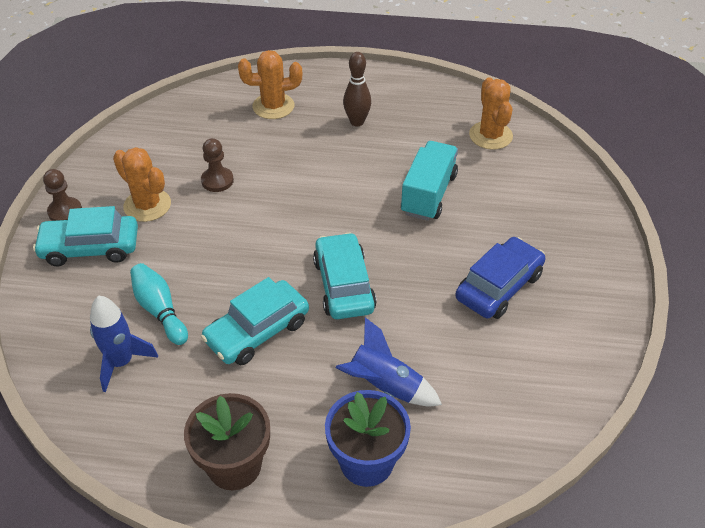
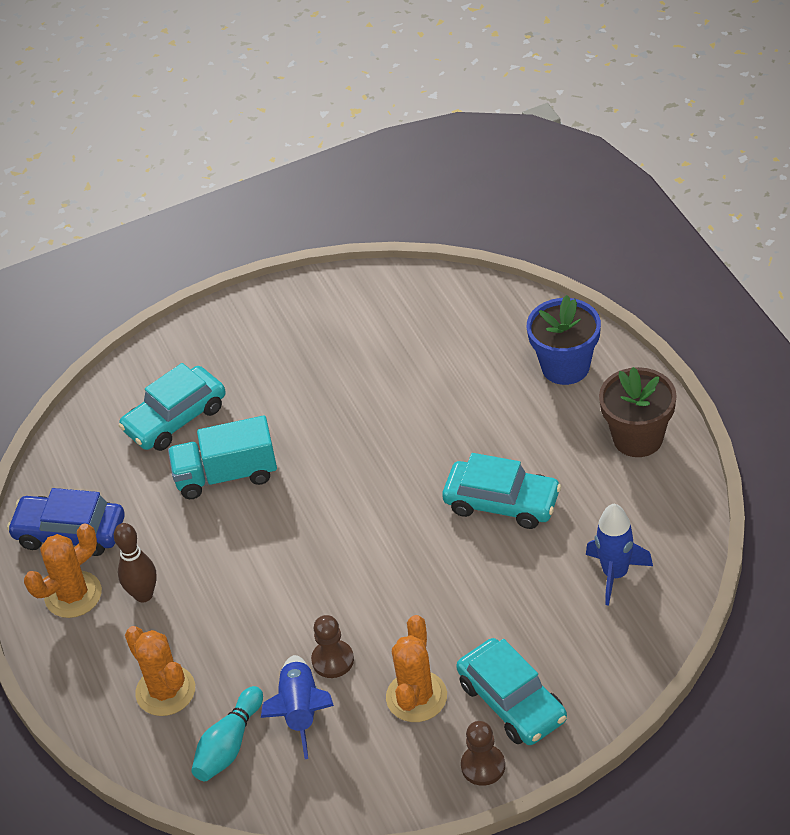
camera: 115 degrees left, 0 degrees up
turquoise bowling pin [130,263,188,345] -> turquoise bowling pin moved to [191,686,263,781]
turquoise car [313,232,377,319] -> turquoise car moved to [119,363,225,451]
blue rocket [335,317,442,406] -> blue rocket moved to [261,655,334,759]
blue car [455,237,545,319] -> blue car moved to [7,488,124,556]
orange cactus [469,77,513,150] -> orange cactus moved to [24,524,102,618]

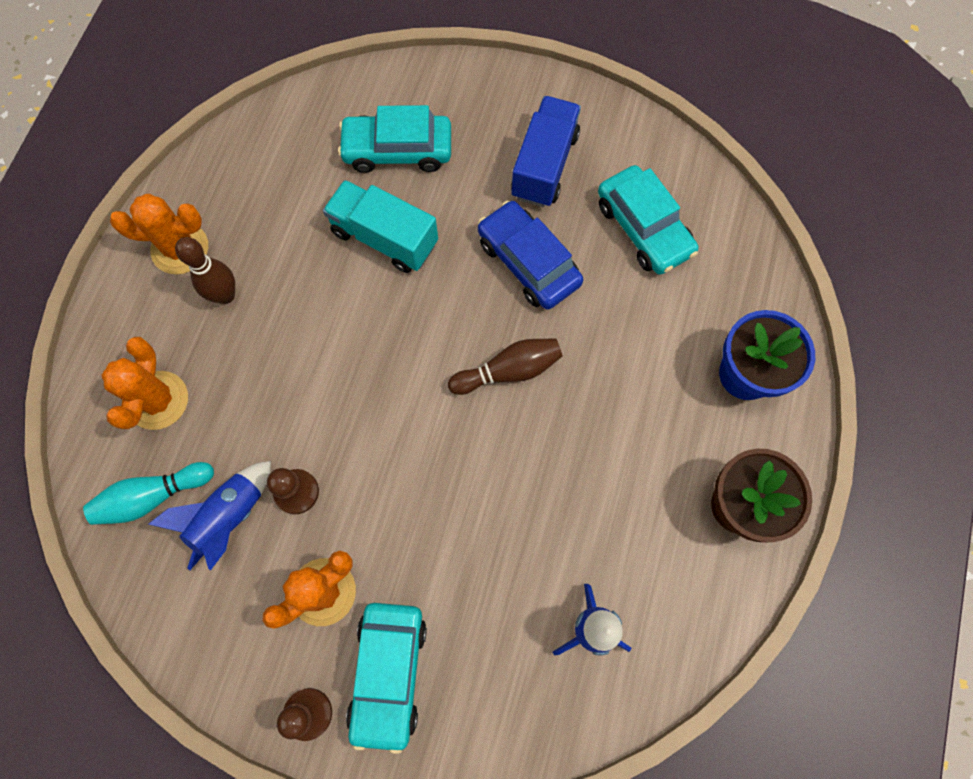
camera: 35 degrees right, 25 degrees up
blue car [7,488,124,556] -> blue car moved to [478,200,583,310]
turquoise car [442,453,561,529] -> turquoise car moved to [598,165,698,275]
none -> brown bowling pin [448,338,562,395]
none -> blue truck [511,96,581,207]

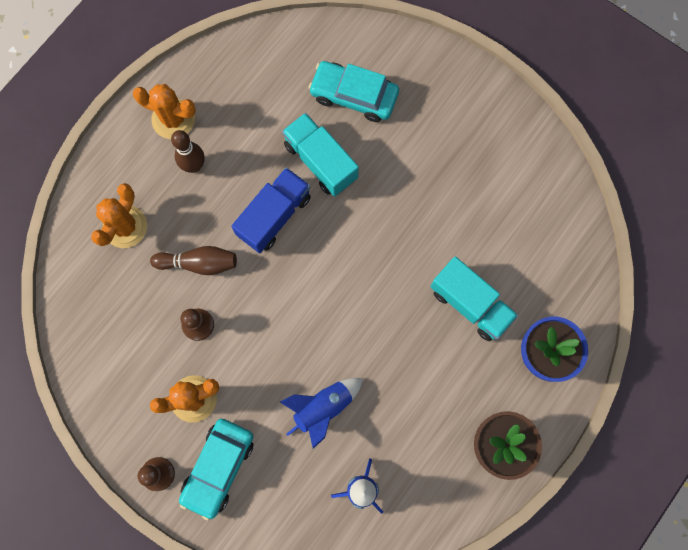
camera: 20 degrees right, 5 degrees up
turquoise bowling pin [83,462,214,525] -> none
blue rocket [148,461,271,571] -> blue rocket moved to [280,378,363,449]
brown bowling pin [448,338,562,395] -> brown bowling pin moved to [150,246,237,275]
blue car [478,200,583,310] -> none
blue truck [511,96,581,207] -> blue truck moved to [231,167,311,253]
turquoise car [598,165,698,275] -> none
none -> turquoise truck [430,257,518,341]

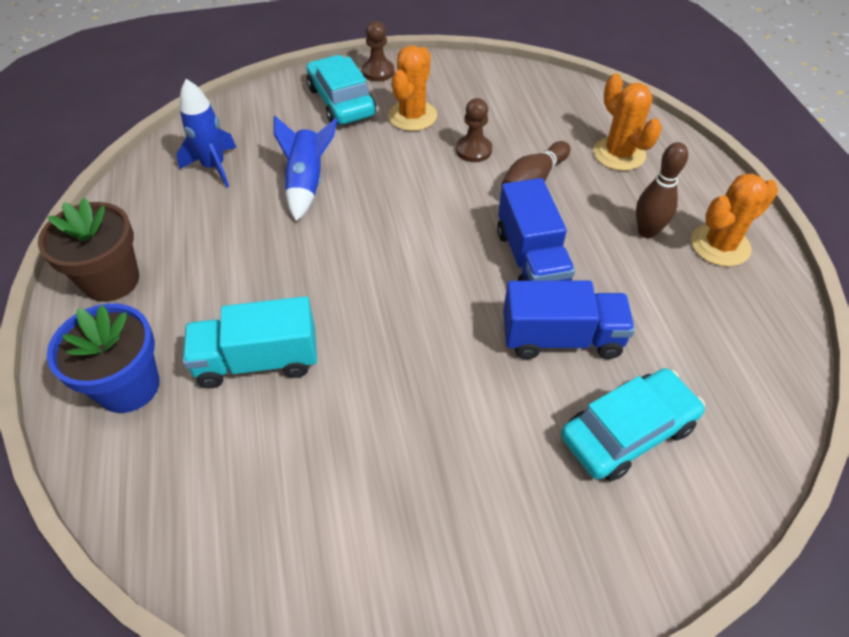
camera: 130 degrees right, 25 degrees down
turquoise truck [282,113,359,196] -> blue truck [503,281,635,359]

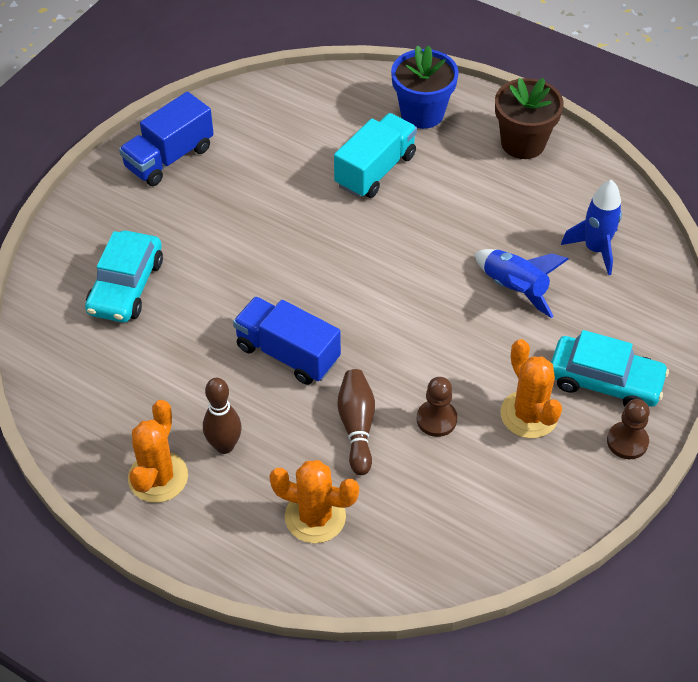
camera: 135 degrees right, 0 degrees up
blue truck [503,281,635,359] -> blue truck moved to [119,92,214,186]

